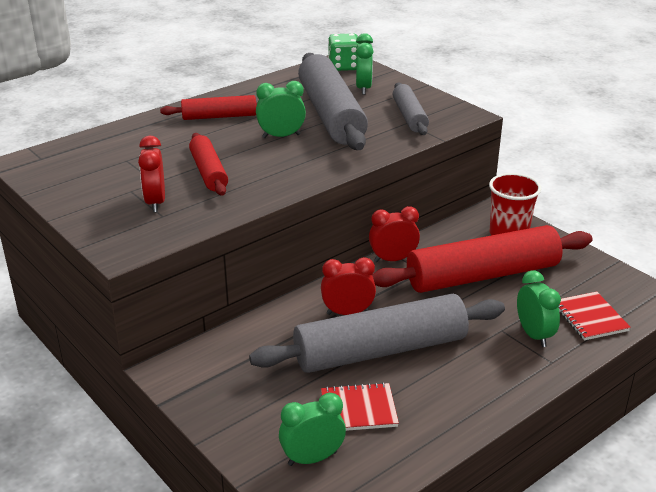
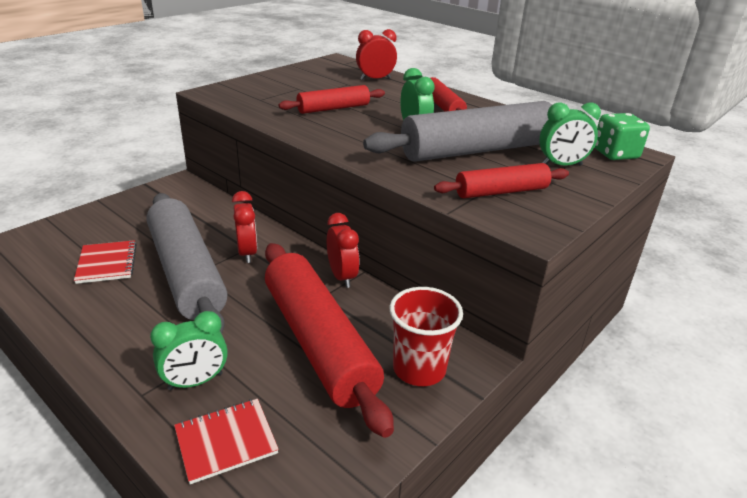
camera: 80 degrees right, 0 degrees up
red clock [138,135,165,212] -> red clock moved to [356,29,397,80]
green clock [279,393,346,466] -> none
grey rolling pin [393,82,429,135] -> red rolling pin [434,163,569,198]

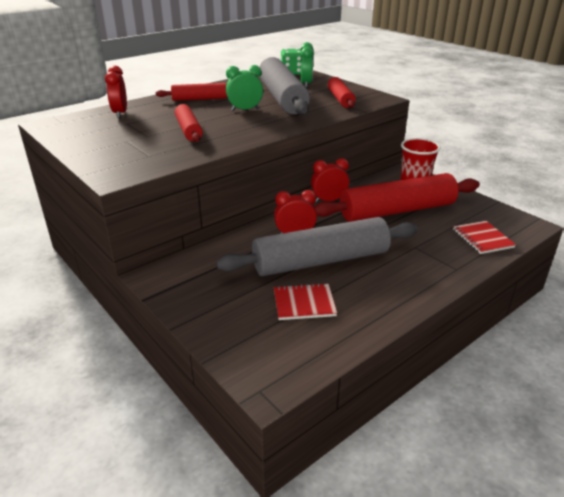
camera: 80 degrees left, 0 degrees up
green clock [150,311,228,390] -> none

